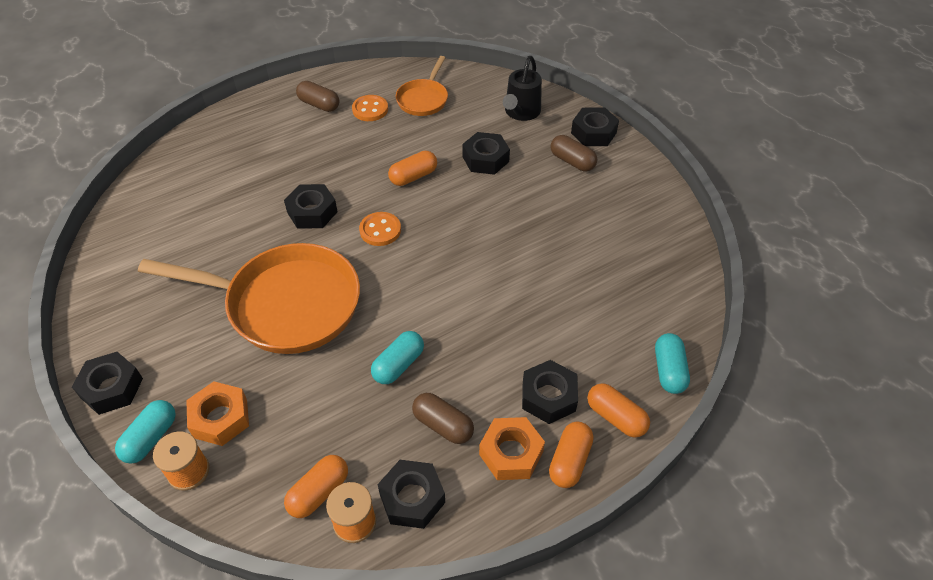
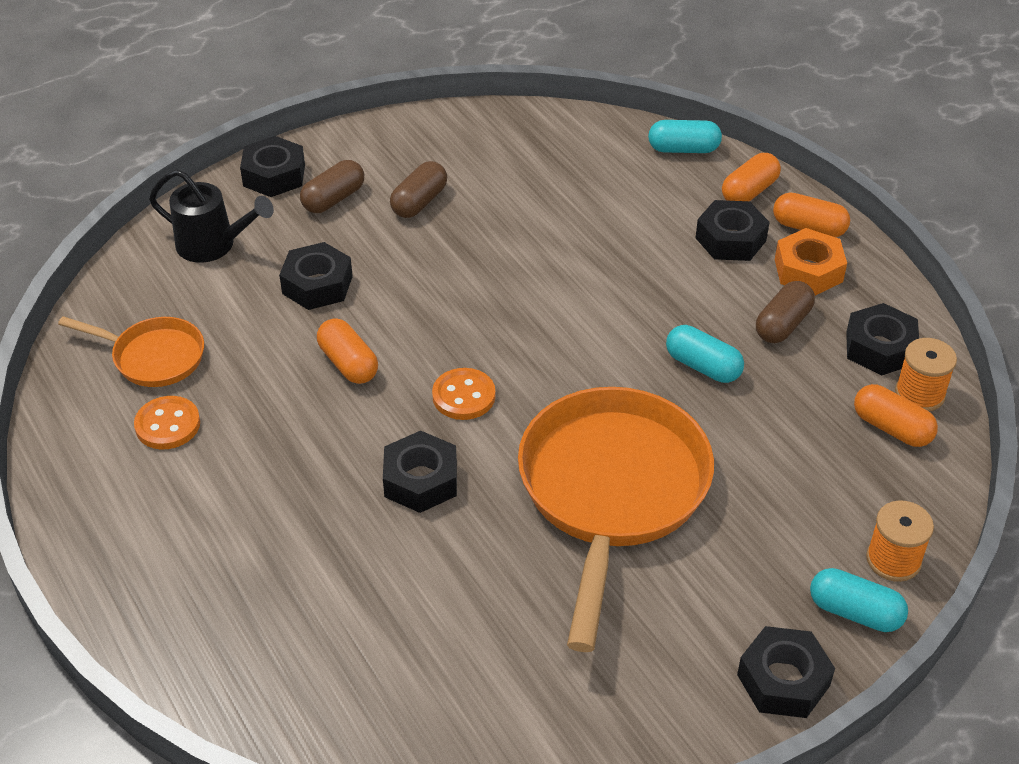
camera: 90 degrees left, 5 degrees down
orange nut [186,381,249,446] -> none
brown capsule [296,81,339,112] -> brown capsule moved to [390,161,447,218]

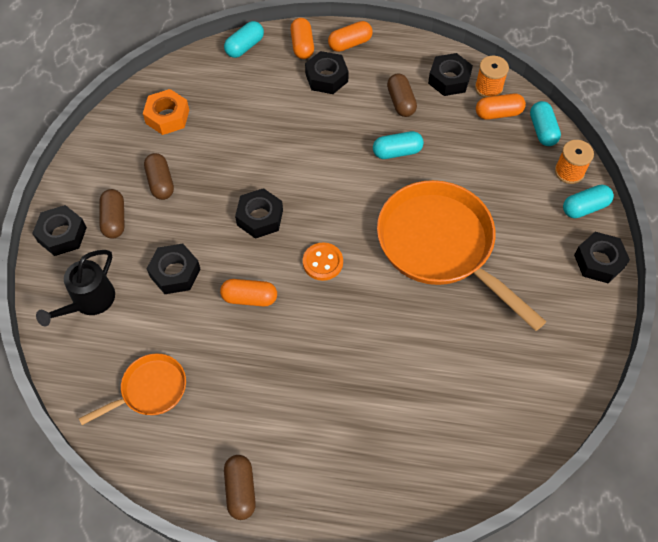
camera: 50 degrees left, 15 degrees up
orange button [134,396,200,449] -> none
black watering can [149,169,274,263] -> black watering can turned 150 degrees clockwise [36,250,115,326]
black nut [383,431,457,513] -> black nut moved to [235,188,283,239]
orange nut [775,228,847,295] -> orange nut moved to [143,89,189,135]
none -> brown capsule [224,455,256,520]
none -> turquoise capsule [530,101,561,146]

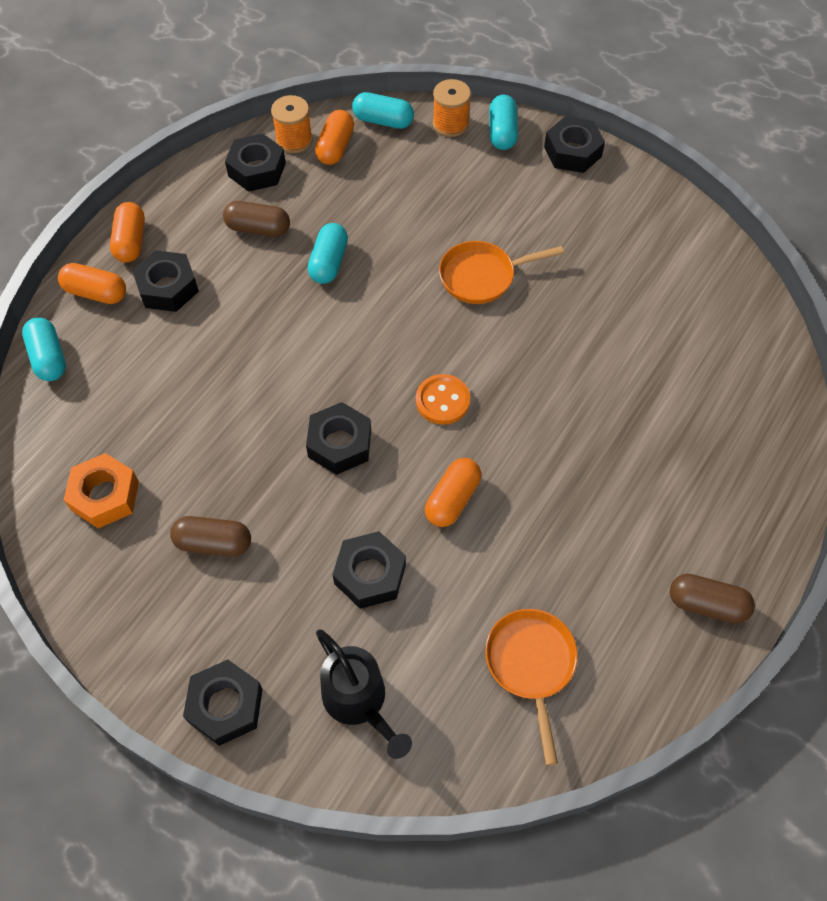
camera: 65 degrees left, 0 degrees up
brown capsule [99,189,125,239] -> none
orange pan [377,180,547,331] -> orange pan [439,241,564,304], size x0.50

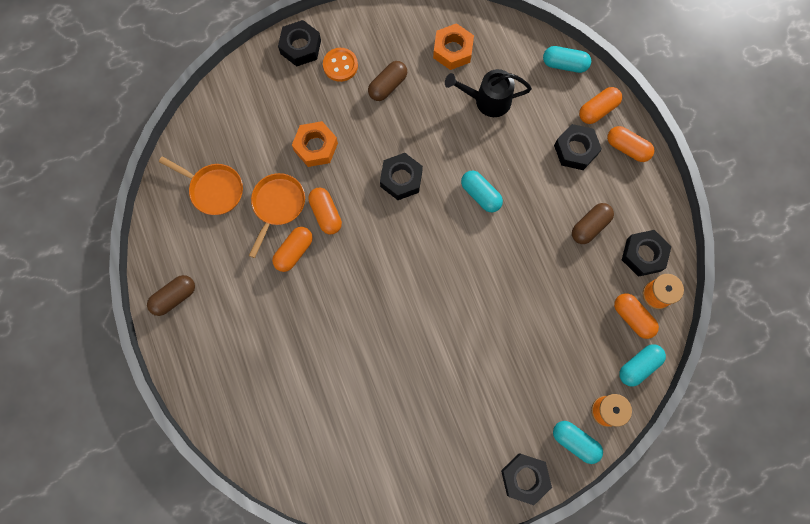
camera: 125 degrees right, 15 degrees up
turquoise capsule [308,223,348,284] -> turquoise capsule moved to [461,171,503,212]
black watering can [316,630,412,759] -> black watering can moved to [445,69,532,117]
black nut [332,531,406,609] -> orange nut [292,121,338,167]
orange button [416,374,470,425] -> orange button moved to [323,48,358,82]
orange pan [439,241,564,304] -> orange pan moved to [249,173,305,258]
none -> orange capsule [272,227,313,272]

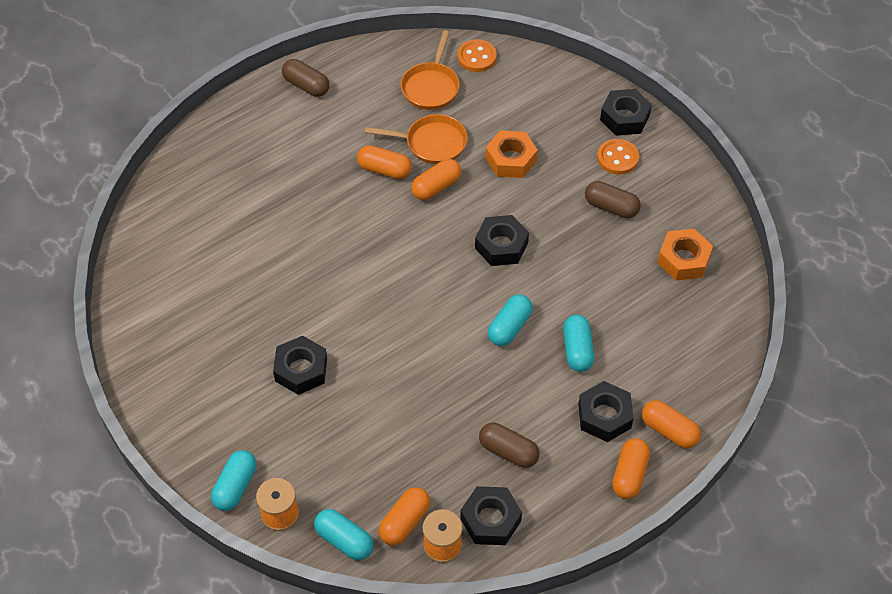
camera: 75 degrees right, 20 degrees down
black watering can [445,69,532,117] -> none
black nut [501,454,552,505] -> black nut moved to [273,336,327,395]
turquoise capsule [543,46,591,73] -> turquoise capsule moved to [563,315,594,372]
none -> orange button [457,39,497,72]

